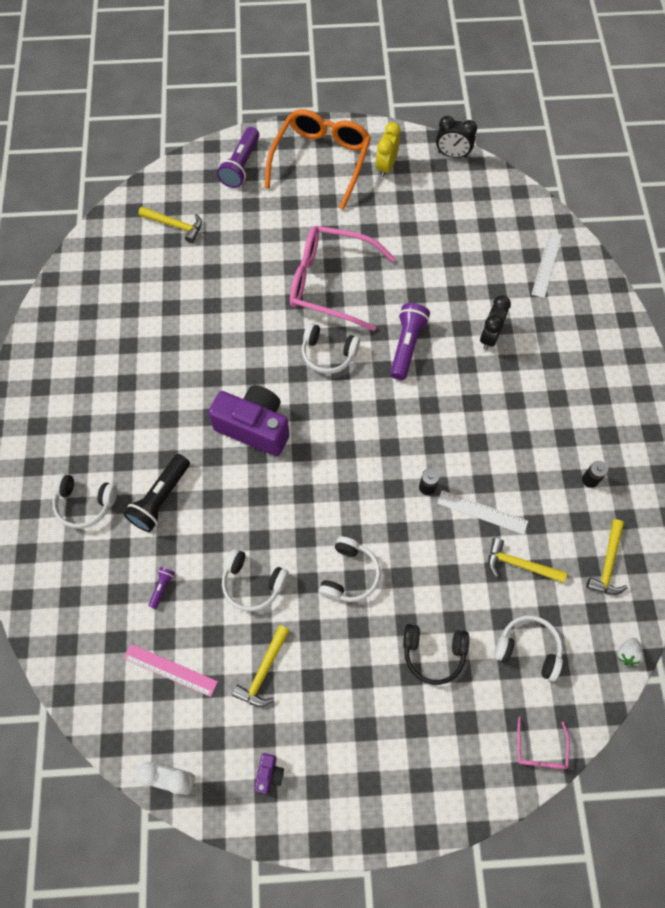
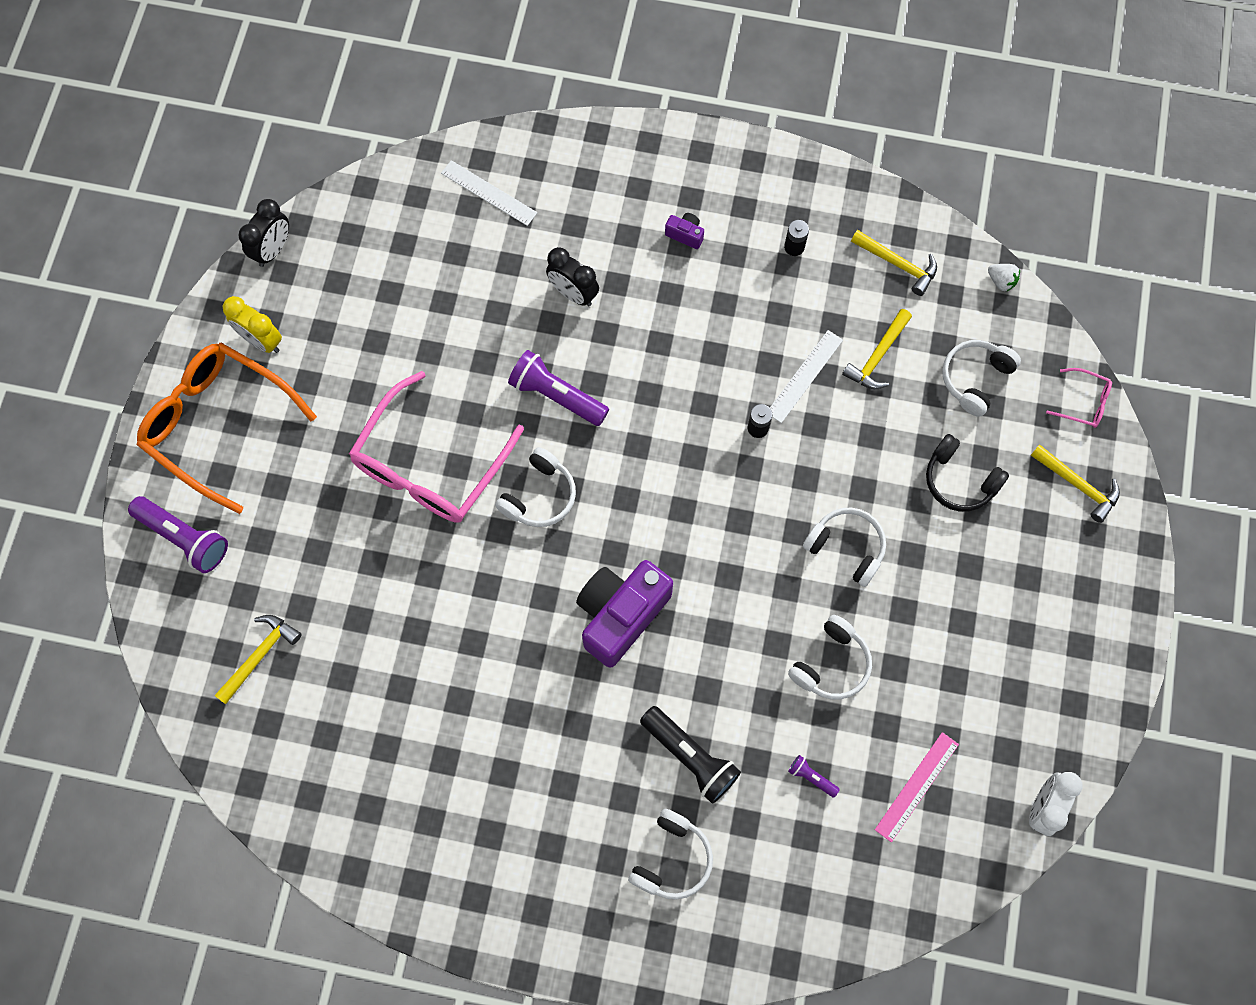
camera: 75 degrees left, 5 degrees up
yellow hammer [232,625,290,707] -> yellow hammer moved to [1031,444,1120,523]
purple camera [254,753,284,794] -> purple camera moved to [665,213,704,249]
black headphones [403,624,469,685] -> black headphones turned 105 degrees clockwise [926,434,1009,512]

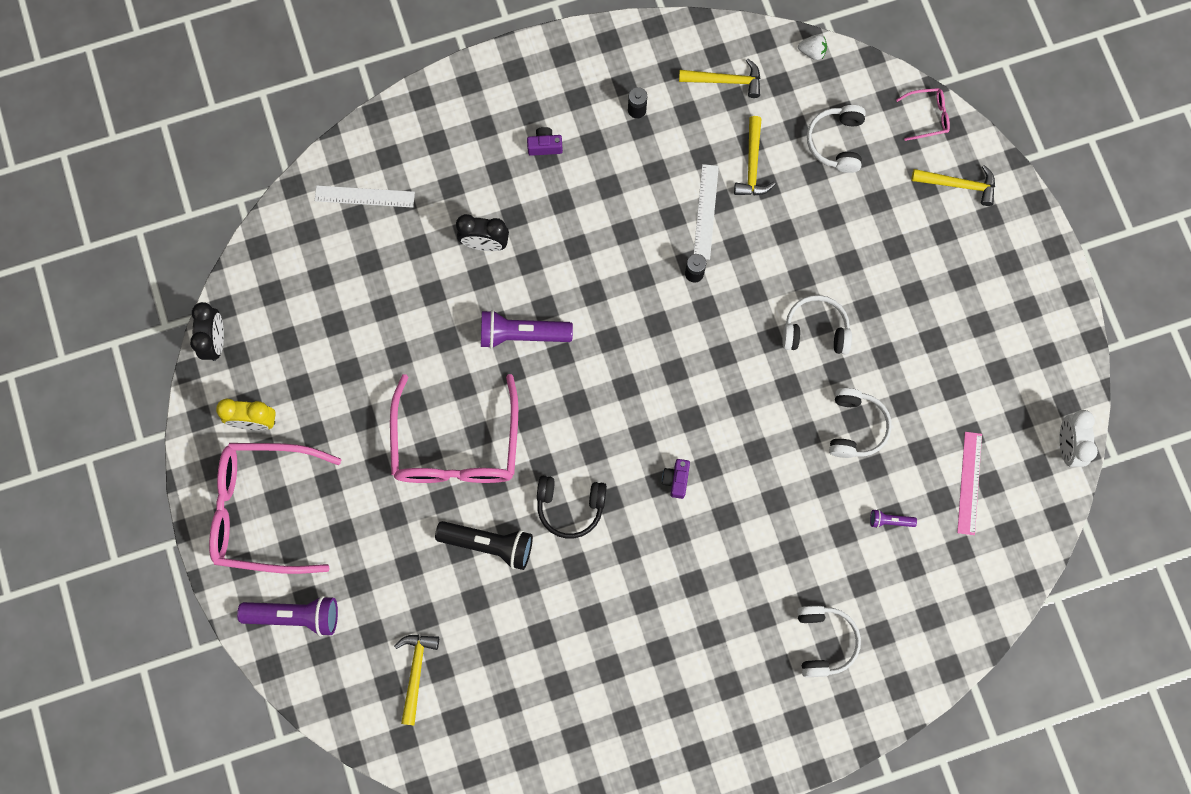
camera: 30 degrees left, 5 degrees up
orange glasses [137,343,317,514] -> pink glasses [209,443,341,574]
white headphones [495,447,576,527] -> none
purple camera [576,560,673,668] -> purple camera [662,459,690,499], size x0.41
black flashlight [640,706,741,804] -> black flashlight moved to [435,521,533,570]
black headphones [926,434,1009,512] -> black headphones moved to [537,476,607,539]

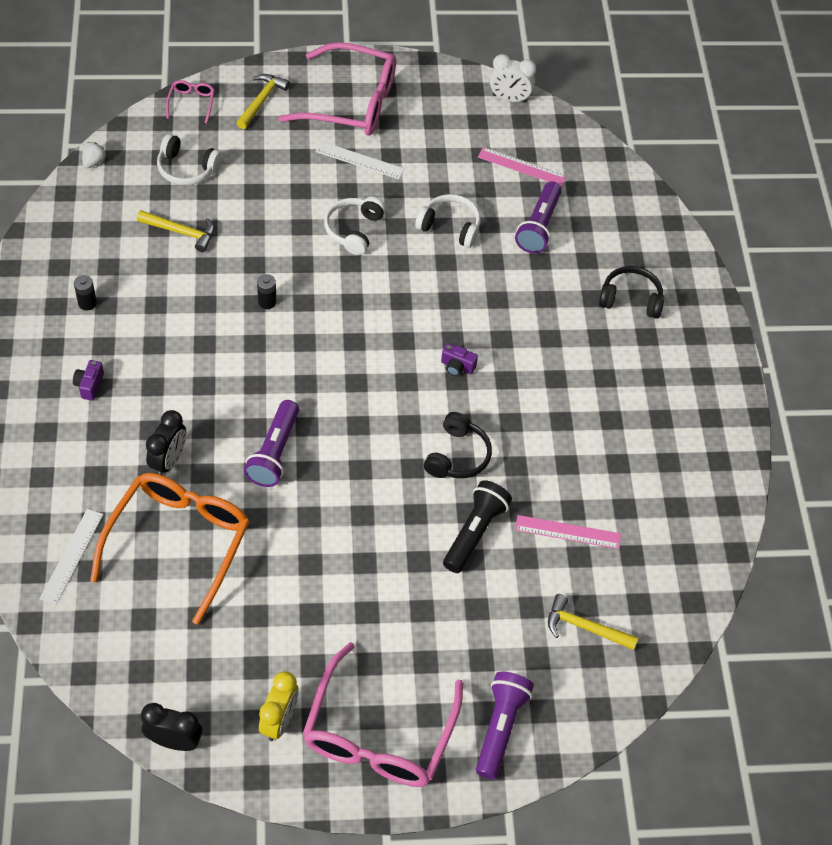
camera: 80 degrees left, 20 degrees down
pink glasses [390,374,518,483] -> pink glasses moved to [278,42,396,136]
yellow hammer [679,59,760,98] -> none
white ruler [694,164,719,260] -> white ruler moved to [315,141,405,179]
white headphones [797,606,861,677] -> black headphones [599,266,664,319]
purple flashlight [870,509,917,528] -> purple flashlight [515,181,562,253], size x2.10
none -> orange glasses [90,473,250,625]
none -> pink ruler [515,515,621,549]

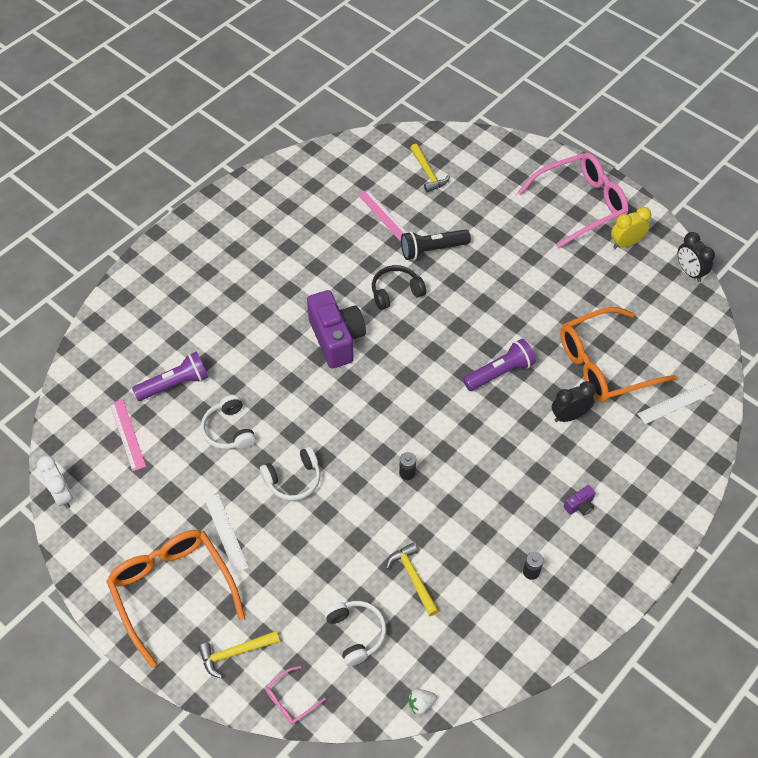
camera: 130 degrees left, 0 degrees up
pink glasses [278,42,396,136] -> orange glasses [106,530,245,668]
purple camera [441,343,478,376] -> purple camera [307,290,366,368], size x2.44
purple flashlight [476,672,534,779] -> none
black headphones [599,266,664,319] -> none

